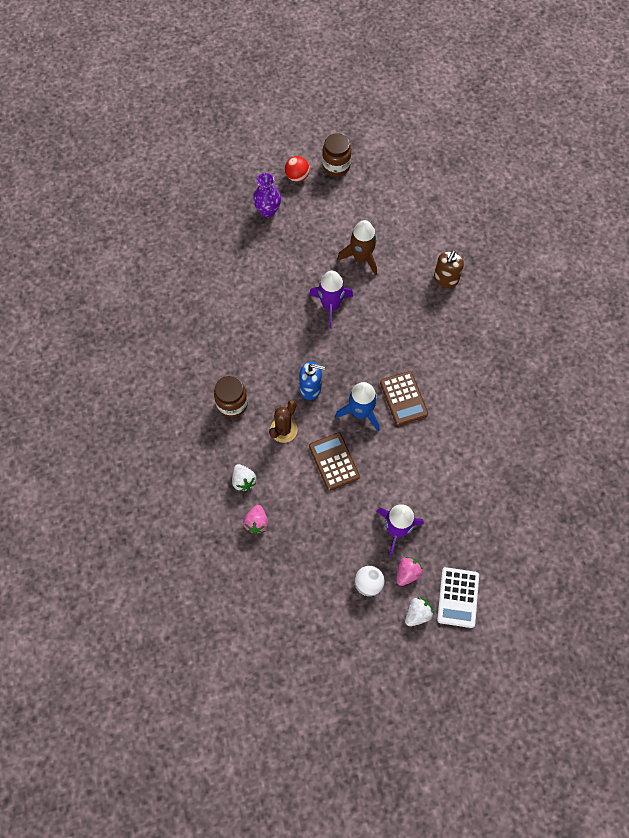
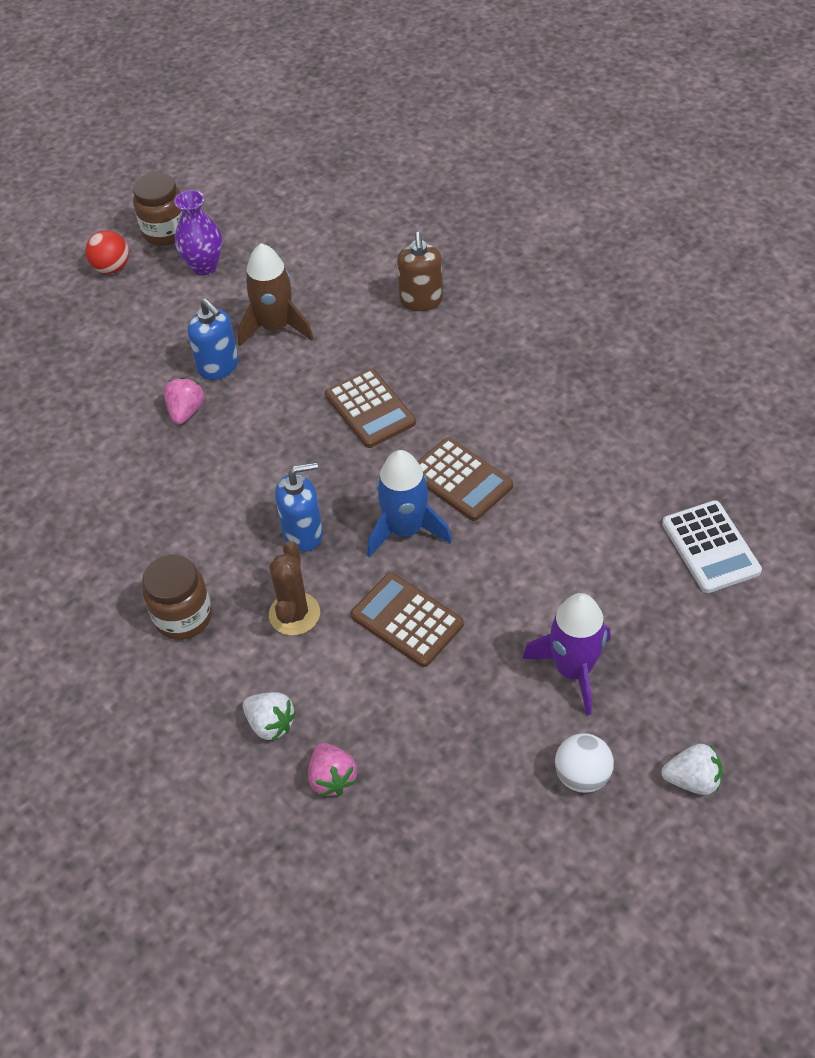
camera: 25 degrees left, 15 degrees down
purple vase [253,173,281,218] -> purple vase moved to [174,190,222,276]
purple rocket [309,271,353,329] -> none
pink strawberry [397,557,423,586] -> pink strawberry moved to [164,377,204,424]
white strawberry [405,598,433,626] -> white strawberry turned 75 degrees clockwise [661,744,723,795]
white calculator [437,567,479,628] -> white calculator moved to [662,500,762,593]
none -> blue soap dispenser [188,299,239,380]
none -> brown calculator [325,369,416,448]

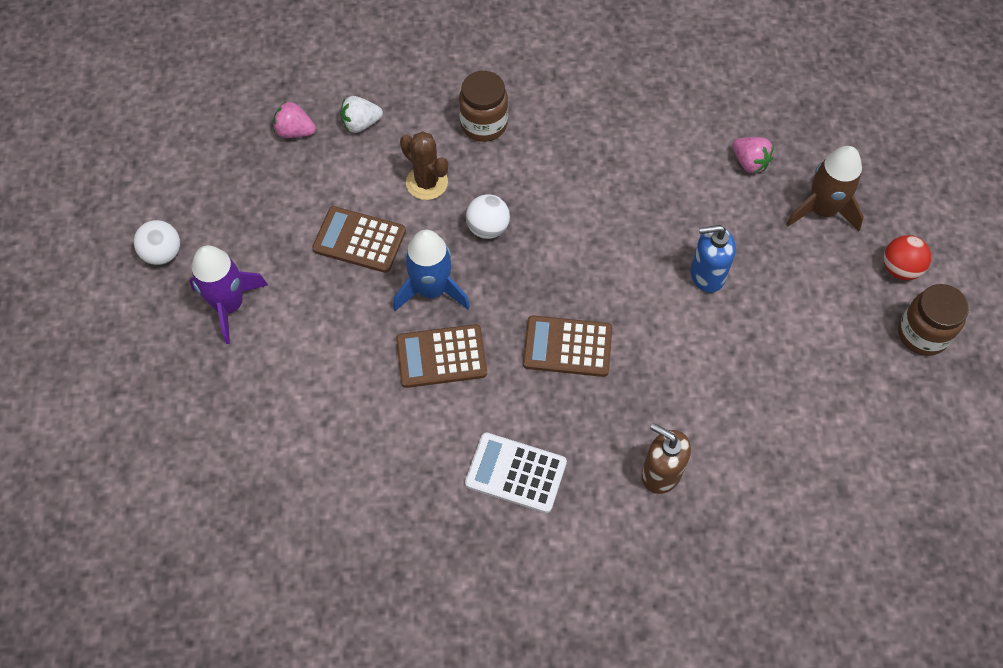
camera: 125 degrees right, 10 degrees up
pink strawberry [164,377,204,424] -> pink strawberry moved to [733,137,773,174]
purple vase [174,190,222,276] -> none
brown rocket [238,243,314,346] -> brown rocket moved to [786,146,864,231]
blue soap dispenser [275,462,323,552] -> white ball [466,194,510,239]
brown calculator [351,572,464,667] -> brown calculator turned 150 degrees counterclockwise [312,206,406,273]
white strawberry [661,744,723,795] -> none
white calculator [662,500,762,593] -> white calculator moved to [465,432,567,513]

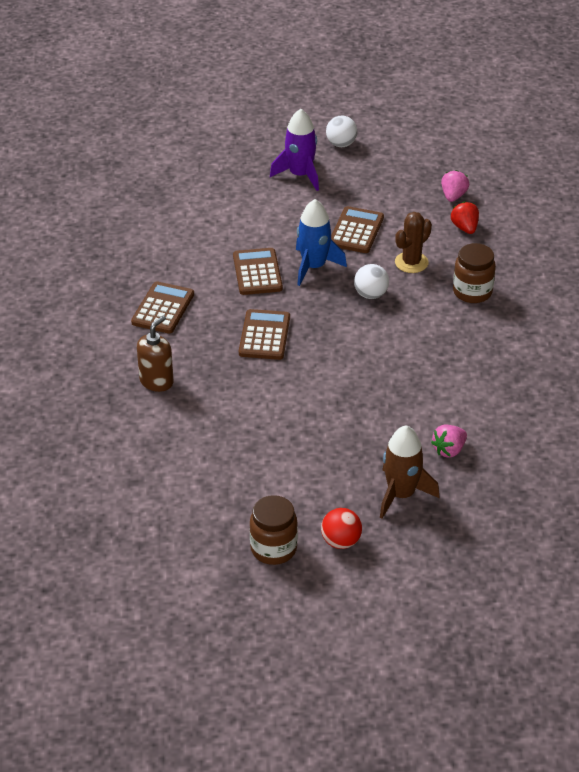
camera: 90 degrees right, 20 degrees down
white strawberry [340,96,383,133] -> red strawberry [451,201,479,234]
white calculator [465,432,567,513] -> brown calculator [131,281,194,334]
blue soap dispenser [691,225,736,293] -> none

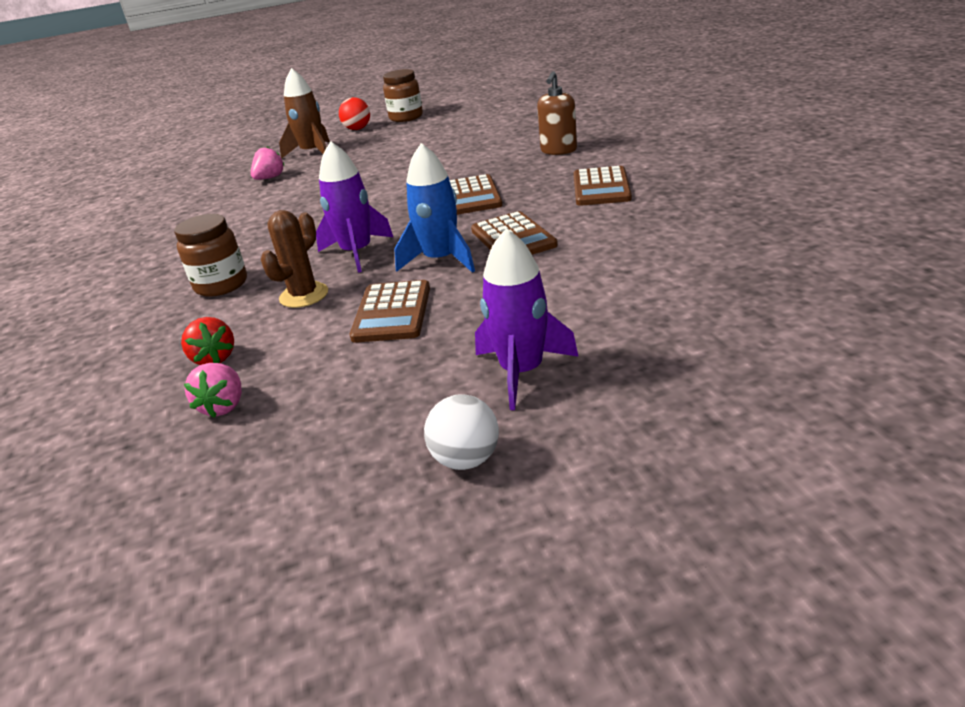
camera: 170 degrees right, 10 degrees down
white ball [354,264,389,299] -> purple rocket [316,141,393,273]

